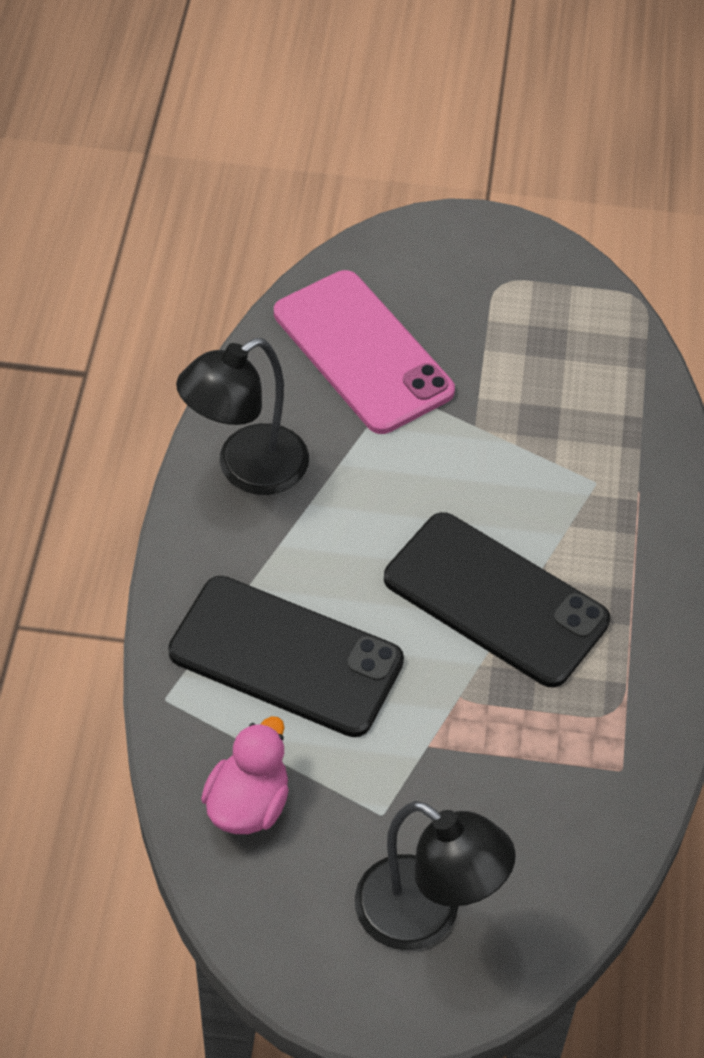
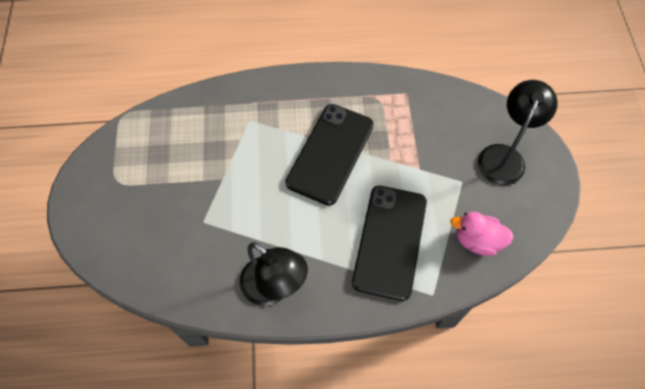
camera: 100 degrees left, 10 degrees up
pink phone [274,270,455,434] -> none

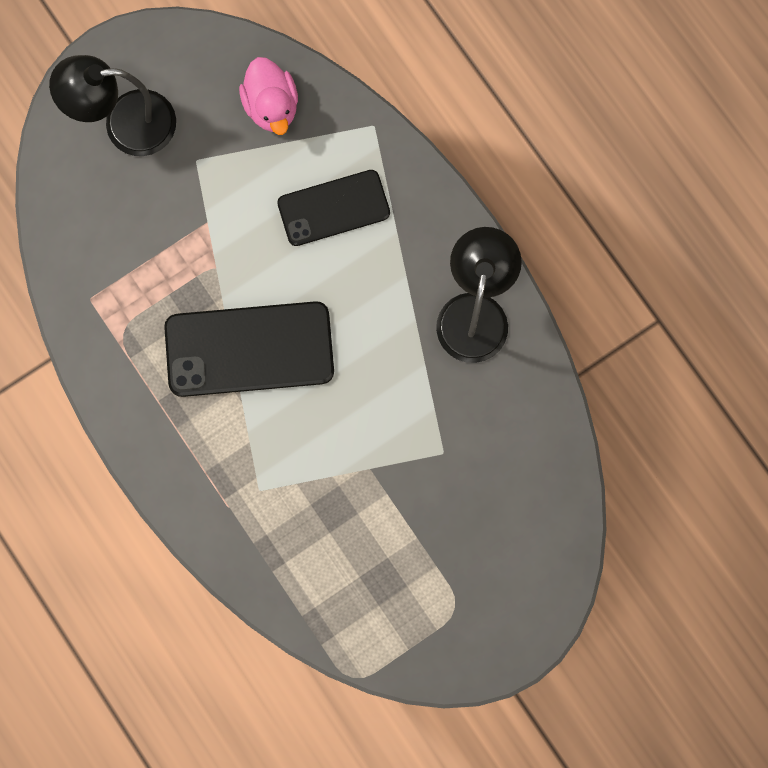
camera: 120 degrees left, 15 degrees up
black phone [352,186,427,301] -> black phone [277,170,390,246], size x0.65

